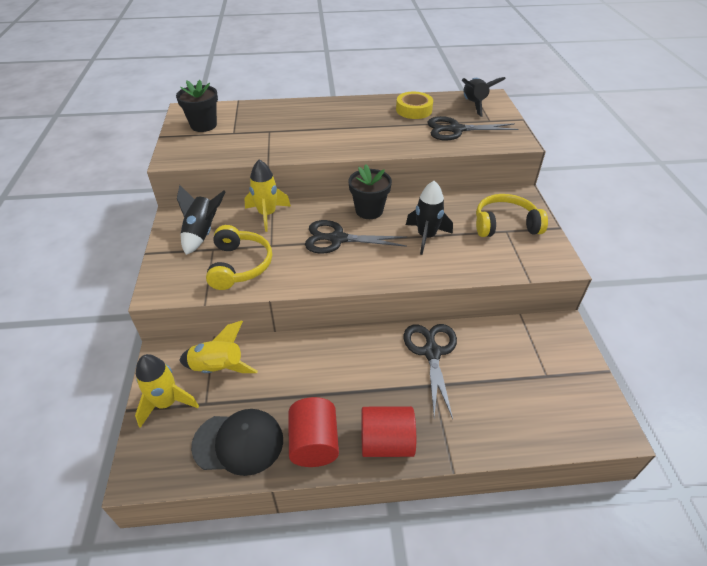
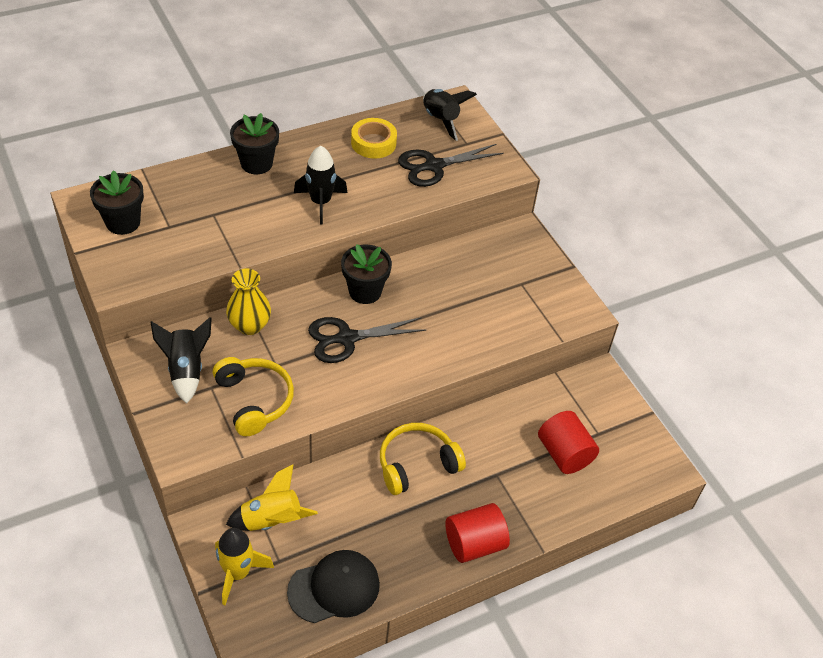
camera: 25 degrees left, 5 degrees up
yellow rocket [245,159,291,232] -> yellow vase [226,268,271,335]
red cylinder [288,397,339,467] -> red cylinder moved to [538,411,599,474]
black scissors [404,324,457,419] -> none
black rocket [406,181,453,255] -> black rocket moved to [294,146,347,225]
yellow headphones [476,194,548,237] -> yellow headphones moved to [380,423,466,495]
none -> black flower pot [230,113,279,174]

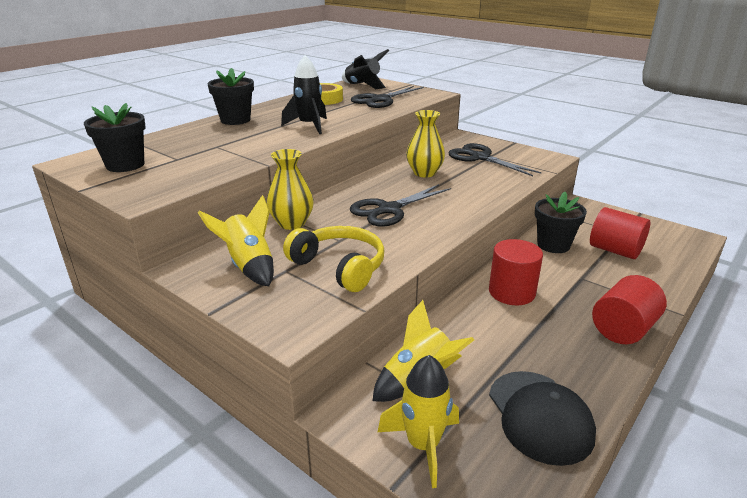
camera: 20 degrees left, 20 degrees down
black rocket [150,317,212,404] -> yellow rocket [198,195,274,286]
black cap [287,550,380,623] -> black cap turned 120 degrees clockwise [489,371,596,466]
black flower pot [341,244,392,304] -> black flower pot moved to [535,192,587,253]
yellow headphones [380,423,466,495] -> red cylinder [489,239,543,305]
none -> yellow vase [406,110,445,177]
none -> black scissors [448,143,542,176]

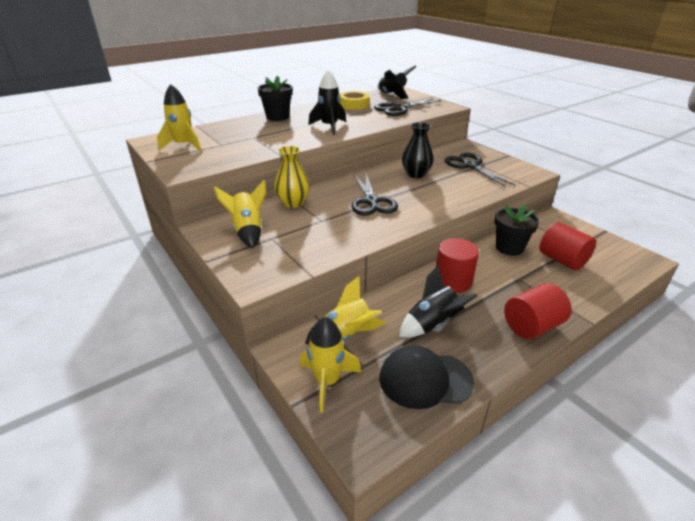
camera: 15 degrees right, 5 degrees up
black flower pot [84,103,146,172] -> yellow rocket [157,84,201,151]
yellow headphones [283,226,384,292] -> none
black scissors [349,184,451,227] -> black scissors turned 75 degrees counterclockwise [352,173,398,215]
yellow vase [406,110,445,177] -> black vase [402,122,434,178]
black cap [489,371,596,466] -> black cap turned 90 degrees clockwise [379,345,474,409]
none -> black rocket [399,265,477,338]

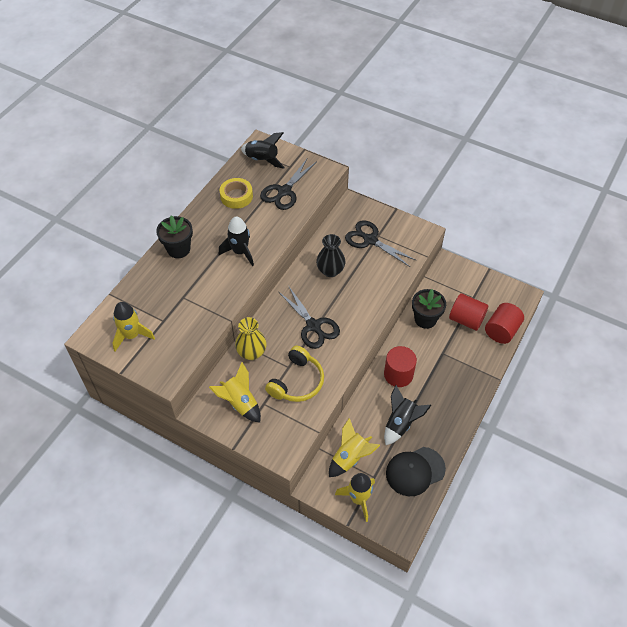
camera: 25 degrees left, 20 degrees up
red cylinder [504,283,571,339] -> red cylinder moved to [485,303,524,344]
none -> yellow headphones [265,346,324,402]

